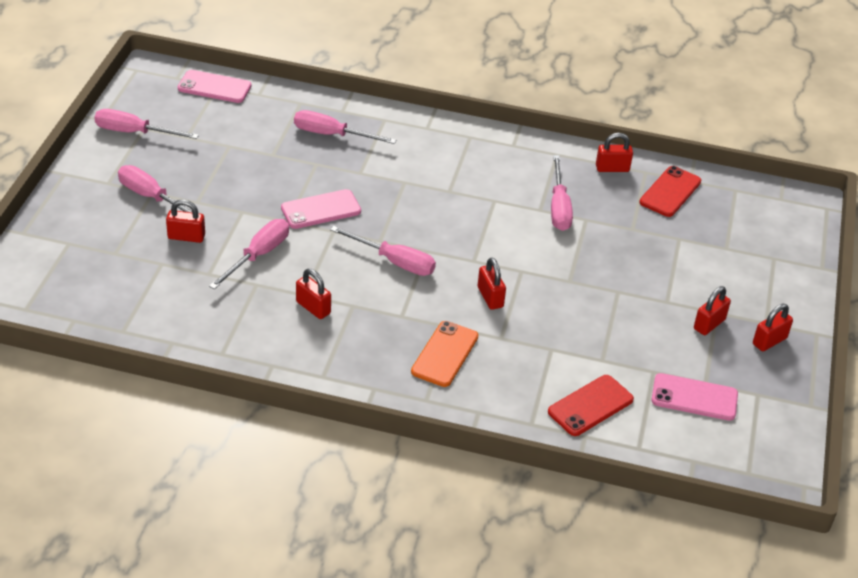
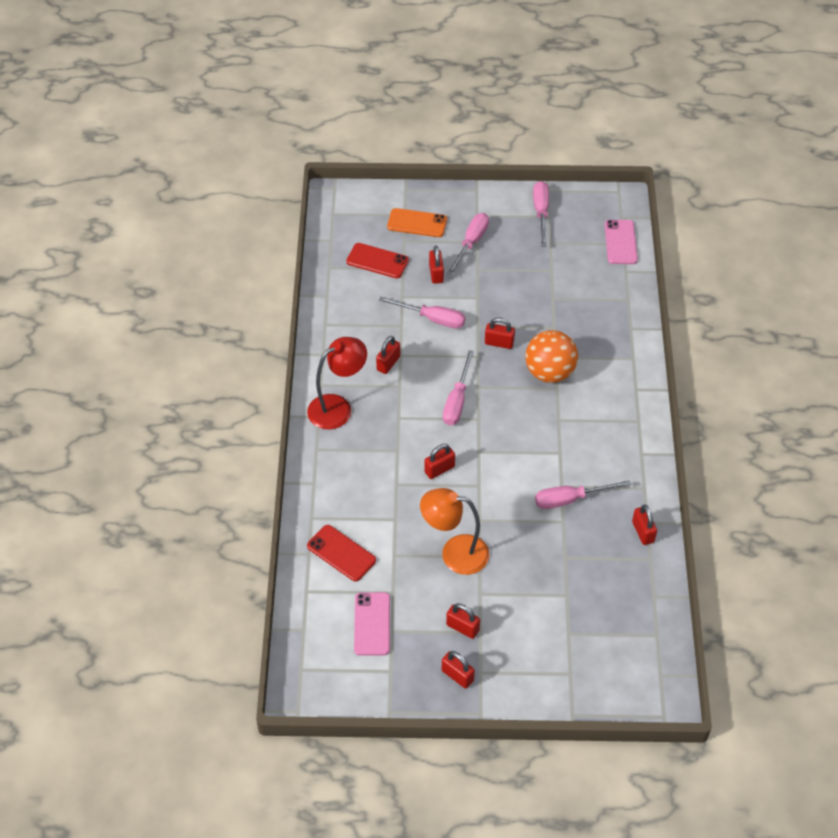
camera: 80 degrees right, 10 degrees up
pink phone [281,189,361,229] -> red padlock [485,317,515,349]
pink screwdriver [294,110,396,144] -> none
orange phone [411,321,478,387] -> orange phone moved to [387,208,447,237]
red phone [639,166,701,217] -> red phone moved to [346,243,409,278]
none -> red lamp [307,337,367,430]
none -> orange lamp [420,488,489,575]
none -> orange ball [525,330,578,383]

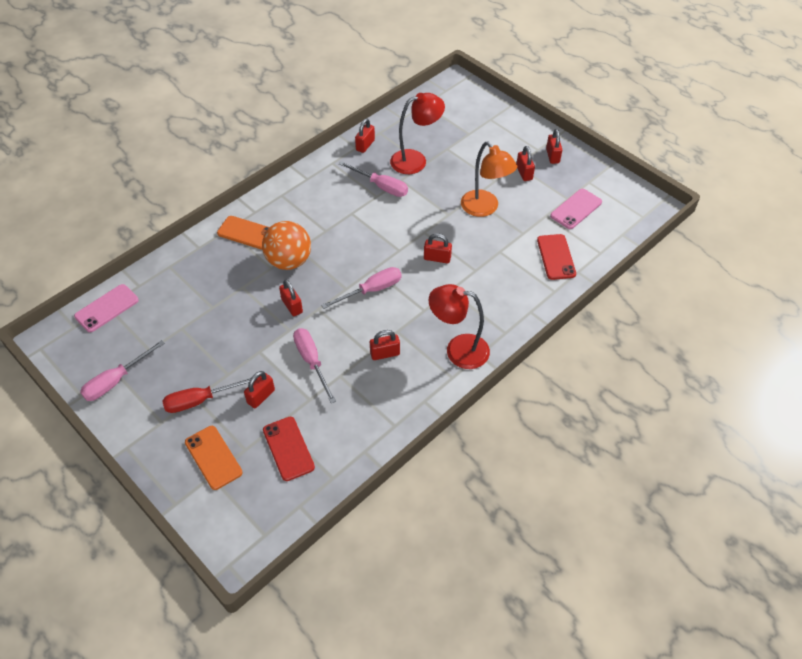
camera: 135 degrees left, 0 degrees up
pink screwdriver [447,213,489,275] -> red screwdriver [162,378,251,413]
none -> orange phone [217,216,270,250]
none -> red lamp [390,93,445,174]

